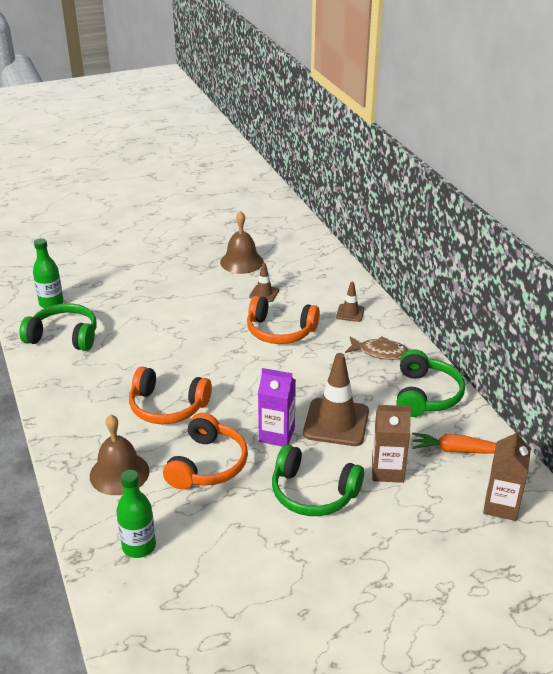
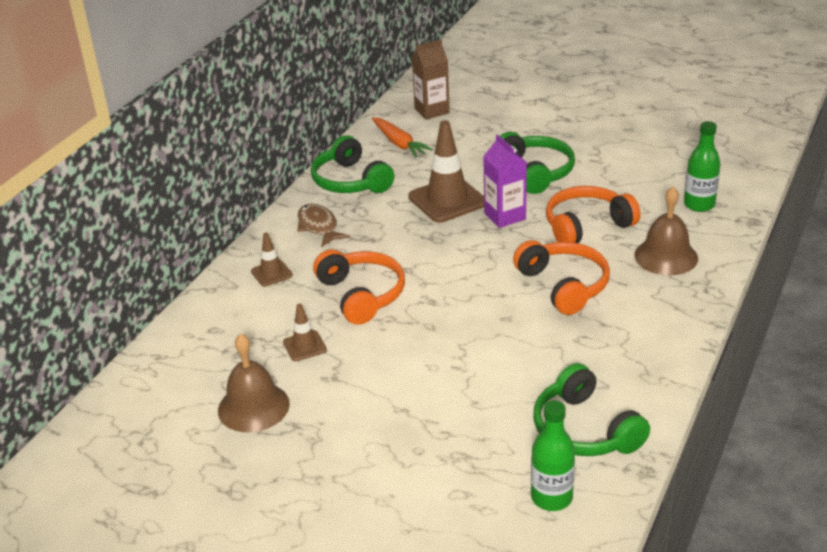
camera: 130 degrees left, 0 degrees up
brown carton [372,405,411,483] -> none
green headphones [396,350,465,417] -> green headphones turned 90 degrees counterclockwise [311,135,394,193]

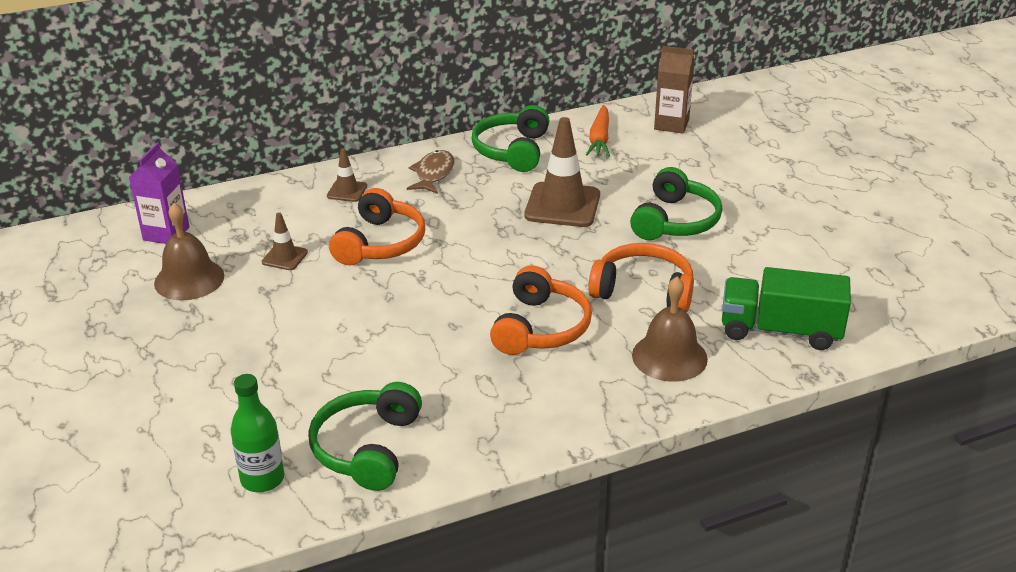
camera: 40 degrees right, 0 degrees up
purple carton [483,135,527,228] -> purple carton moved to [129,142,190,244]
green bottle [684,121,720,212] -> green truck [722,267,851,350]

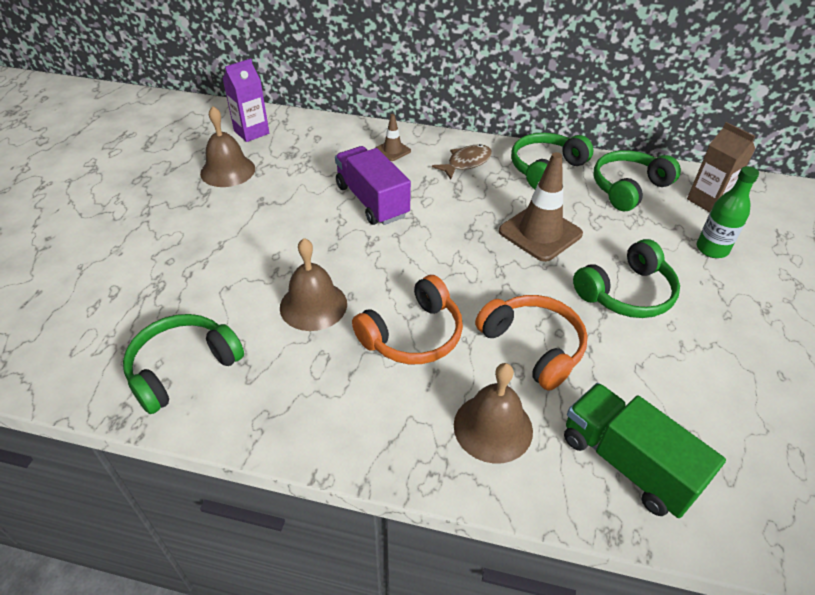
camera: 35 degrees right, 10 degrees up
green bottle [231,374,284,492] -> green bottle moved to [697,166,759,258]
brown traffic cone [262,213,308,270] -> none
orange headphones [329,188,425,265] -> purple truck [335,146,411,225]
orange carrot [586,105,610,157] -> green headphones [593,150,681,211]
none -> brown bell [280,238,347,331]

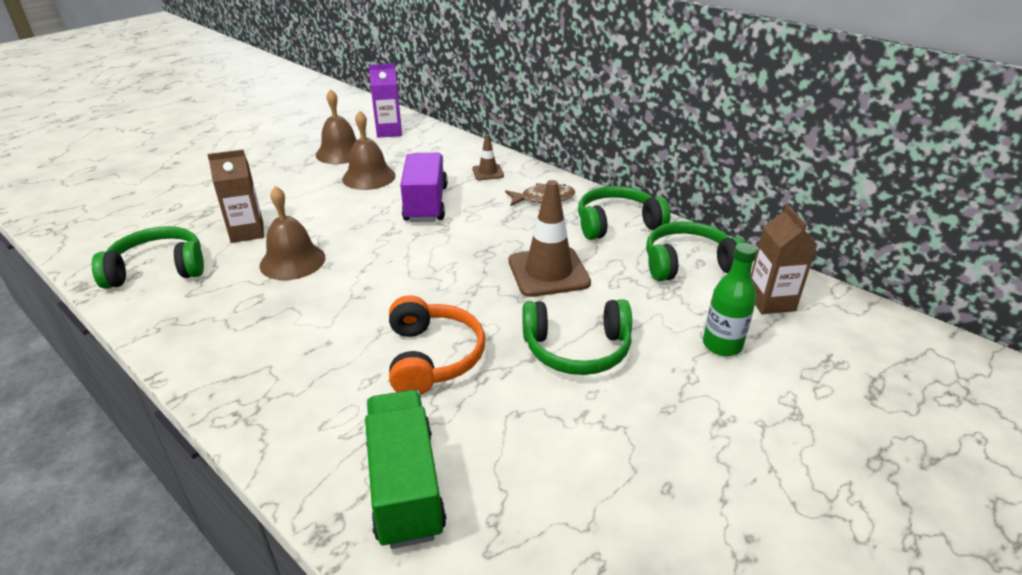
camera: 30 degrees right, 10 degrees down
orange headphones [352,275,463,364] -> none
brown bell [454,363,533,464] -> brown bell moved to [342,111,396,190]
none -> brown carton [207,150,264,243]

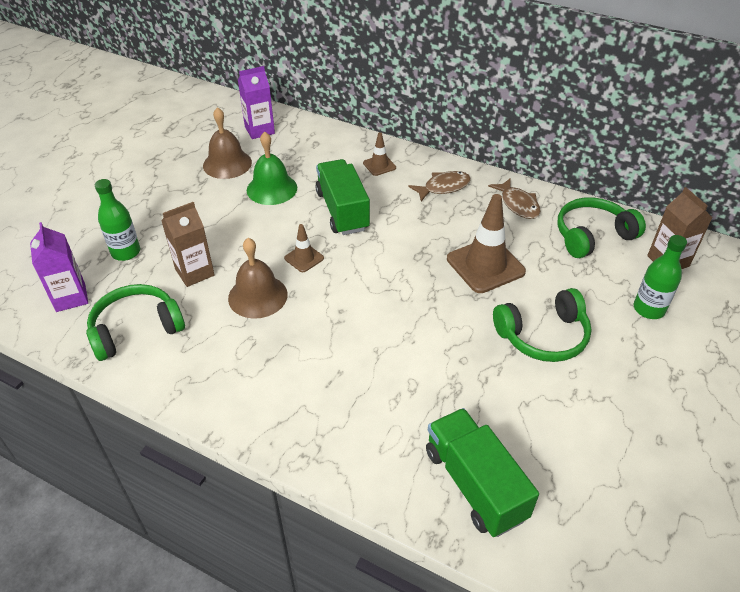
camera: 15 degrees left, 10 degrees up
brown bell [342,111,396,190] -> green bell [247,132,297,205]
orange headphones [389,295,485,395] -> none
purple truck [400,153,448,222] -> green truck [315,159,370,235]
green headphones [578,186,671,240] -> brown fish [488,178,541,219]
none -> purple carton [30,222,88,312]
none -> green bottle [95,179,140,261]
none -> brown traffic cone [284,224,324,272]

